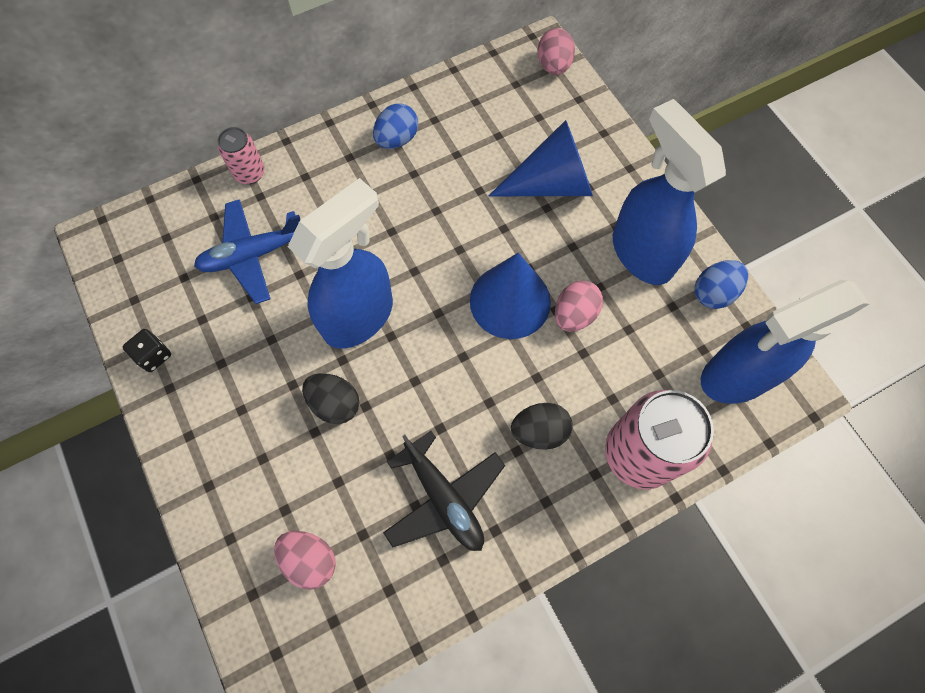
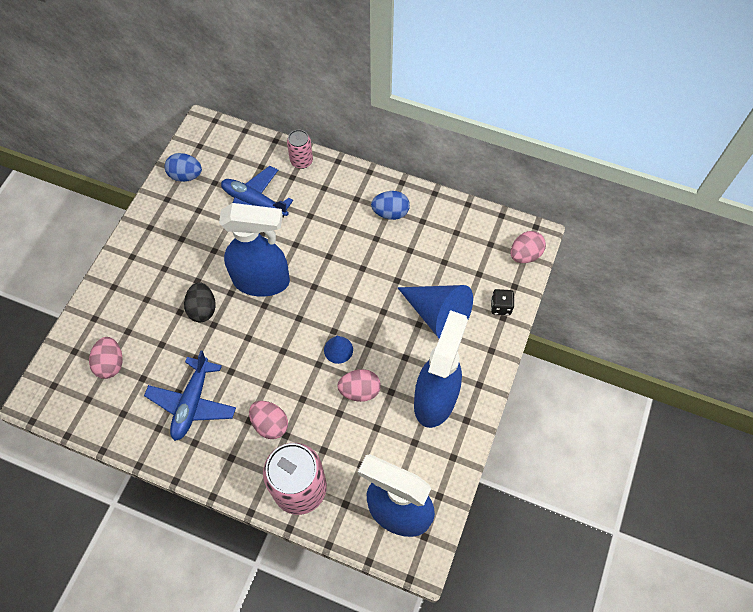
camera: 50 degrees right, 5 degrees down
black dice [123,329,171,372] -> black dice moved to [491,289,514,315]
black plane [383,431,505,551] -> blue plane [144,350,236,441]
blue cone [470,253,551,339] -> blue cone [324,336,353,364], size x0.49
black egg [511,403,573,450] -> pink egg [249,401,288,439]
blue egg [695,260,748,309] -> blue egg moved to [165,153,202,182]

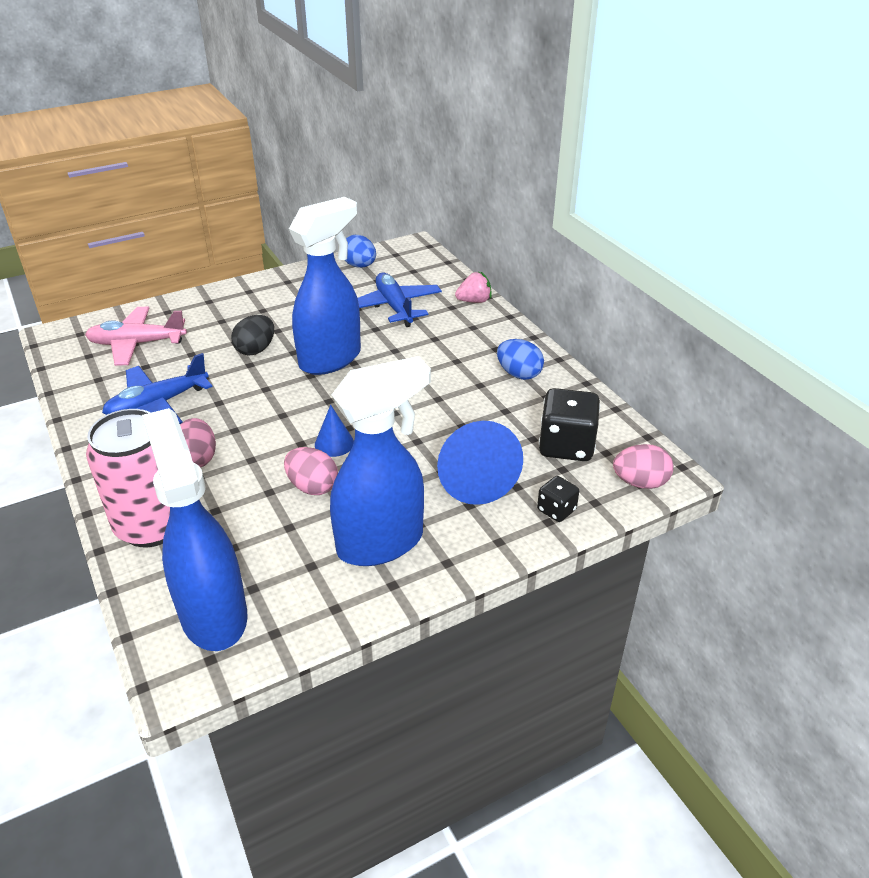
camera: 40 degrees right, 25 degrees down
pink egg [89,337,123,379] -> pink plane [85,307,187,366]
blue spray bottle [219,203,290,297] -> blue spray bottle turned 90 degrees counterclockwise [289,197,361,375]
pink can [287,130,313,169] -> pink strawberry [455,272,492,303]
none -> black dice [539,388,600,461]

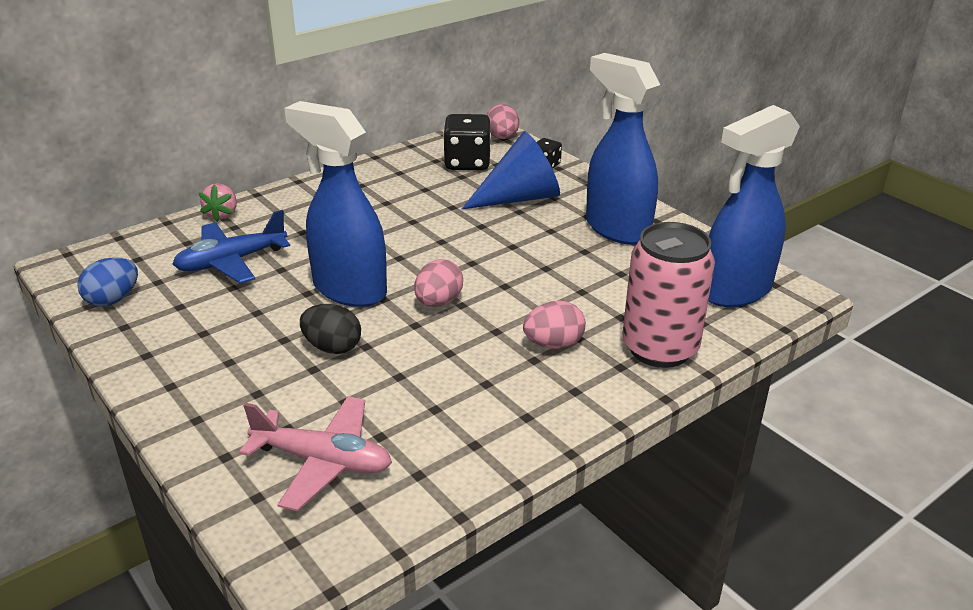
camera: 100 degrees left, 5 degrees down
pink plane [85,307,187,366] -> pink plane turned 60 degrees counterclockwise [239,396,392,511]
blue plane [102,353,212,424] -> none
pink egg [284,447,338,495] -> pink egg moved to [414,259,463,307]
blue cone [315,405,354,457] -> none
pink strawberry [455,272,492,303] -> pink strawberry turned 150 degrees counterclockwise [199,183,237,222]
blue egg [497,339,544,380] -> none

